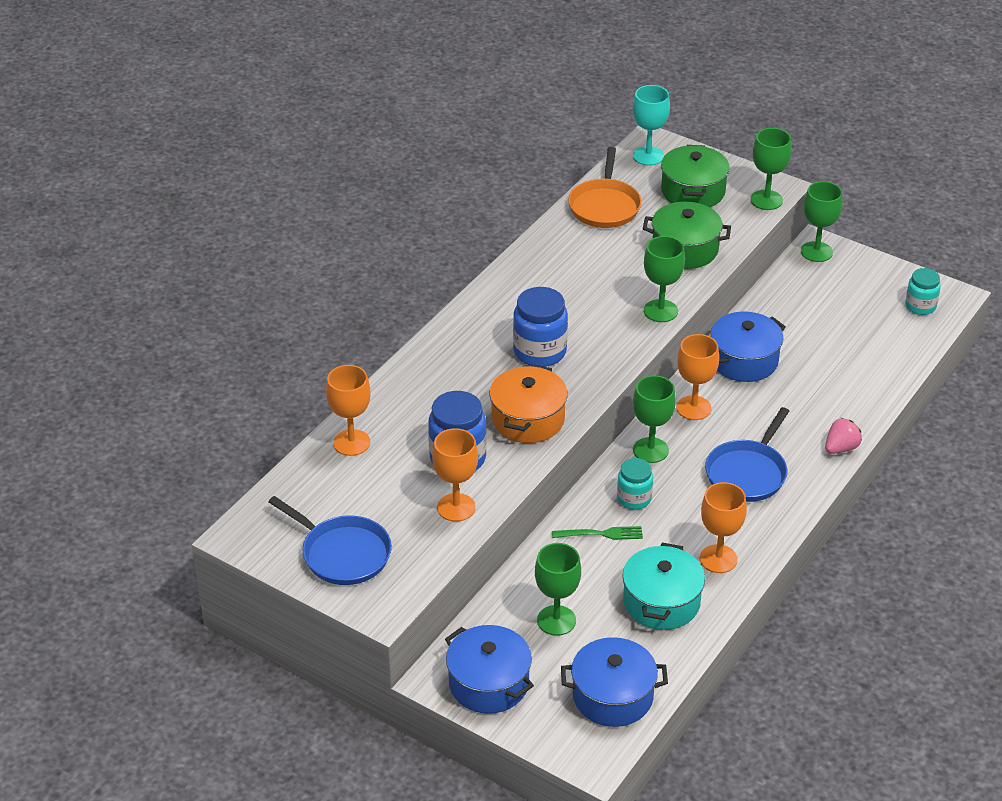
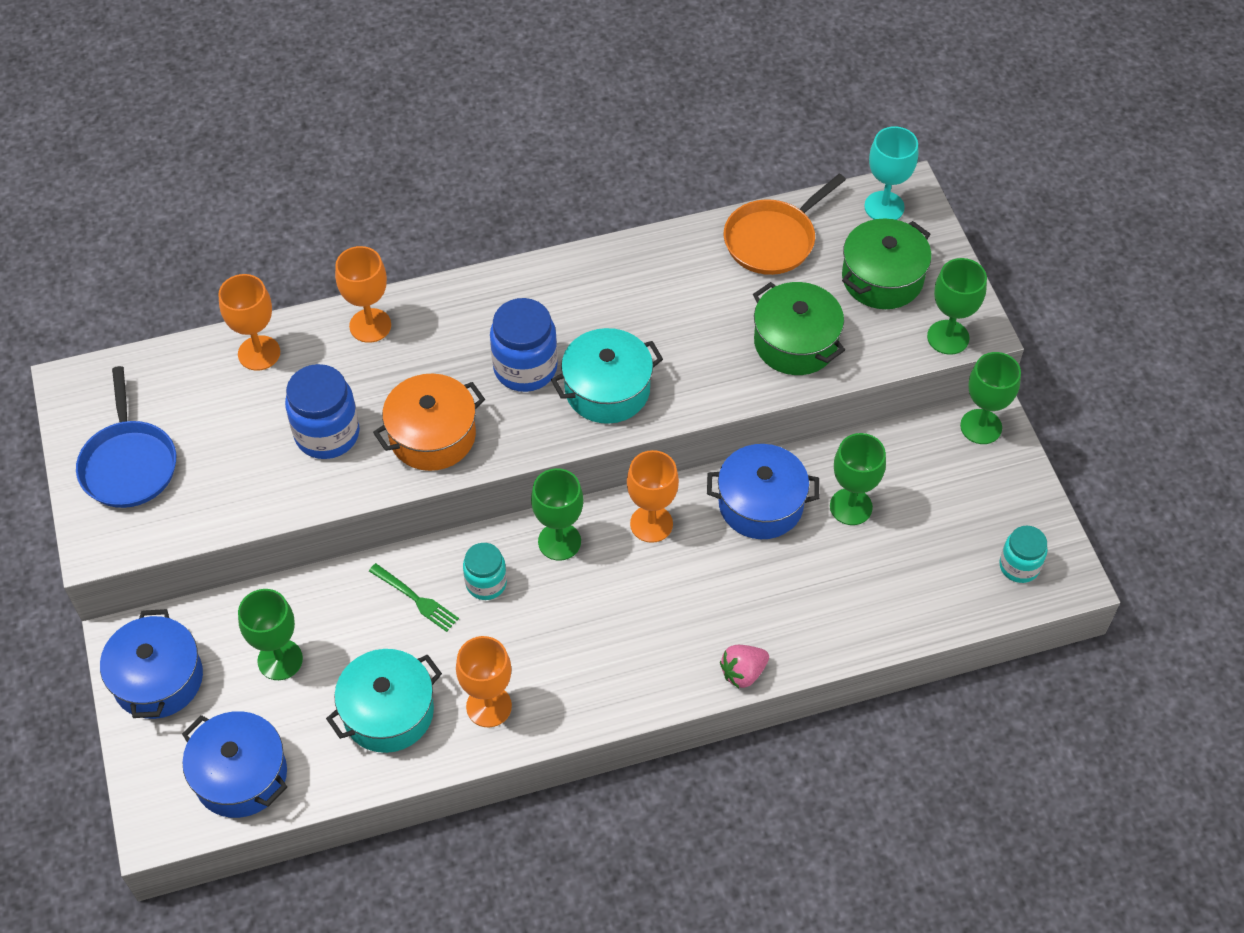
camera: 40 degrees right, 15 degrees up
orange goblet [432,428,478,522] -> orange goblet moved to [335,246,391,343]
green goblet [644,236,685,322] -> green goblet moved to [830,433,886,525]
blue pan [705,407,789,502] -> none
pink strawberry [825,418,862,454] -> pink strawberry turned 150 degrees clockwise [720,645,769,688]
none -> turquoise pot [551,328,663,424]

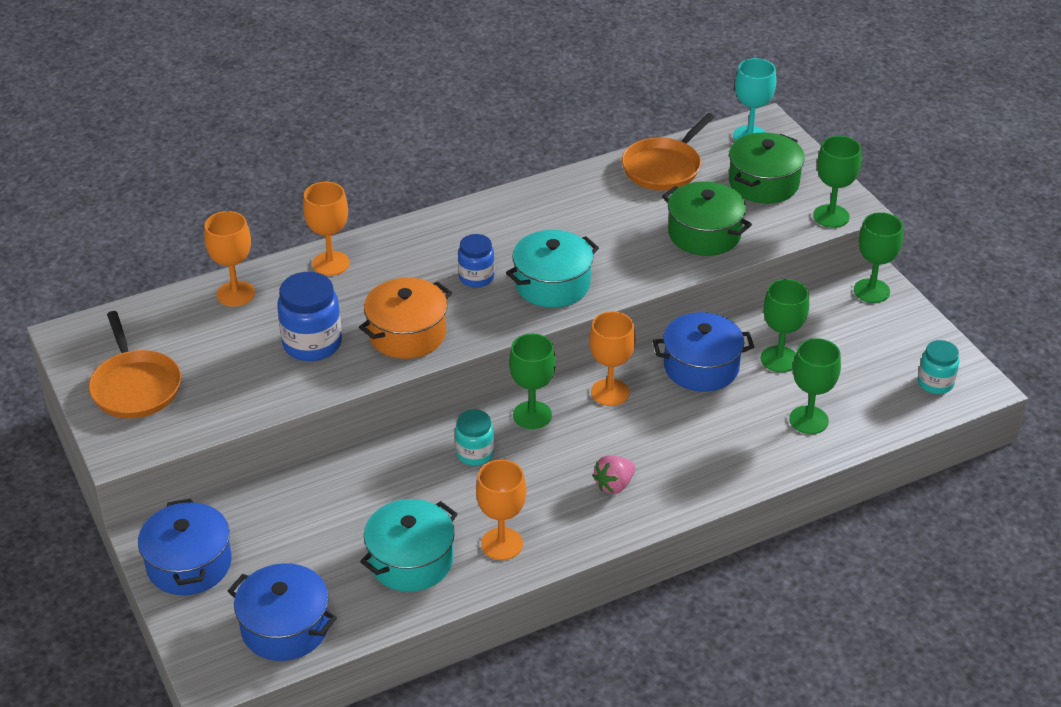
camera: 10 degrees left, 15 degrees down
blue pan [76,366,176,508] -> orange pan [88,311,181,418]
green goblet [238,589,303,680] -> green goblet moved to [789,338,841,434]
green fork [369,563,459,632] -> none
blue jar [490,298,558,392] -> blue jar [458,234,495,288], size x0.63
pink strawberry [720,645,769,688] -> pink strawberry moved to [593,455,635,494]

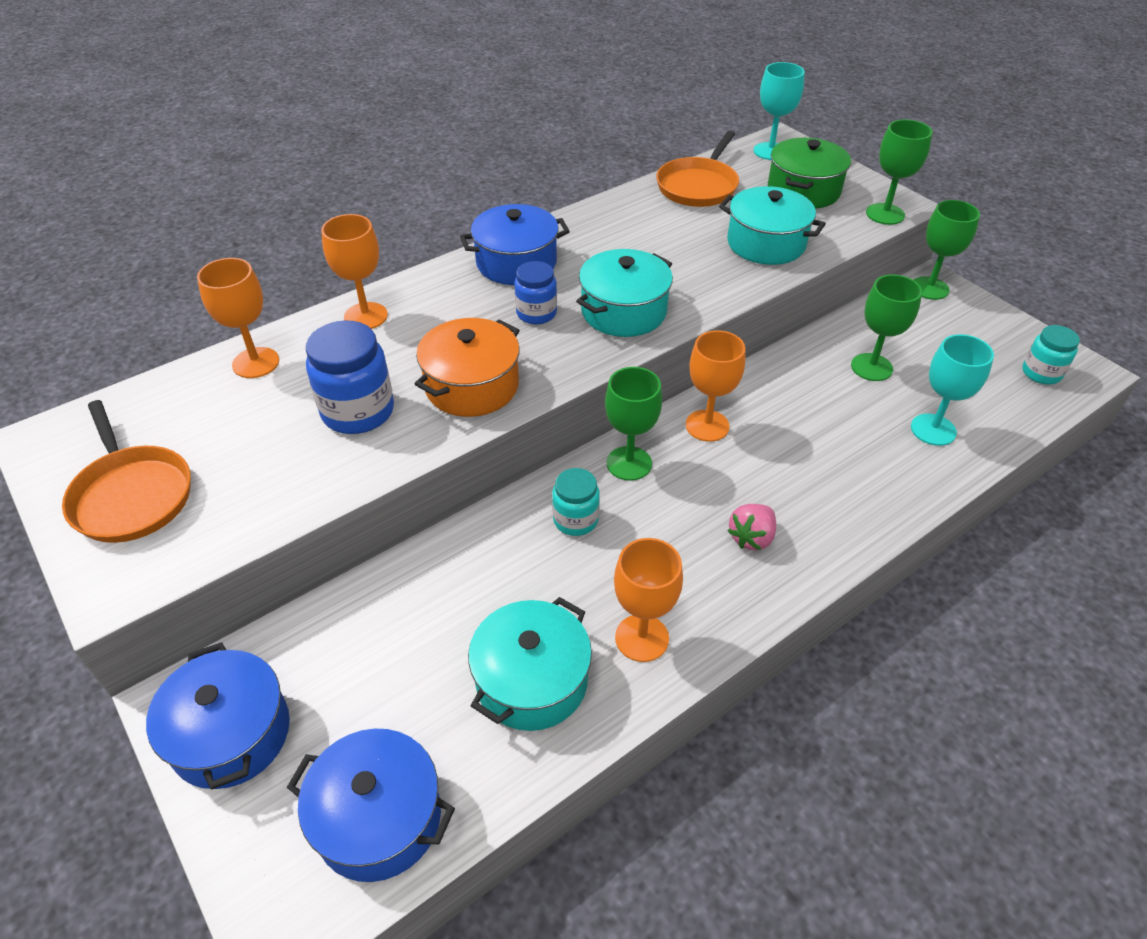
camera: 10 degrees left, 5 degrees up
blue pot [653,312,754,392] -> blue pot moved to [460,204,570,285]
green pot [662,181,752,256] -> turquoise pot [719,186,826,265]
green goblet [789,338,841,434] -> turquoise goblet [911,334,994,446]

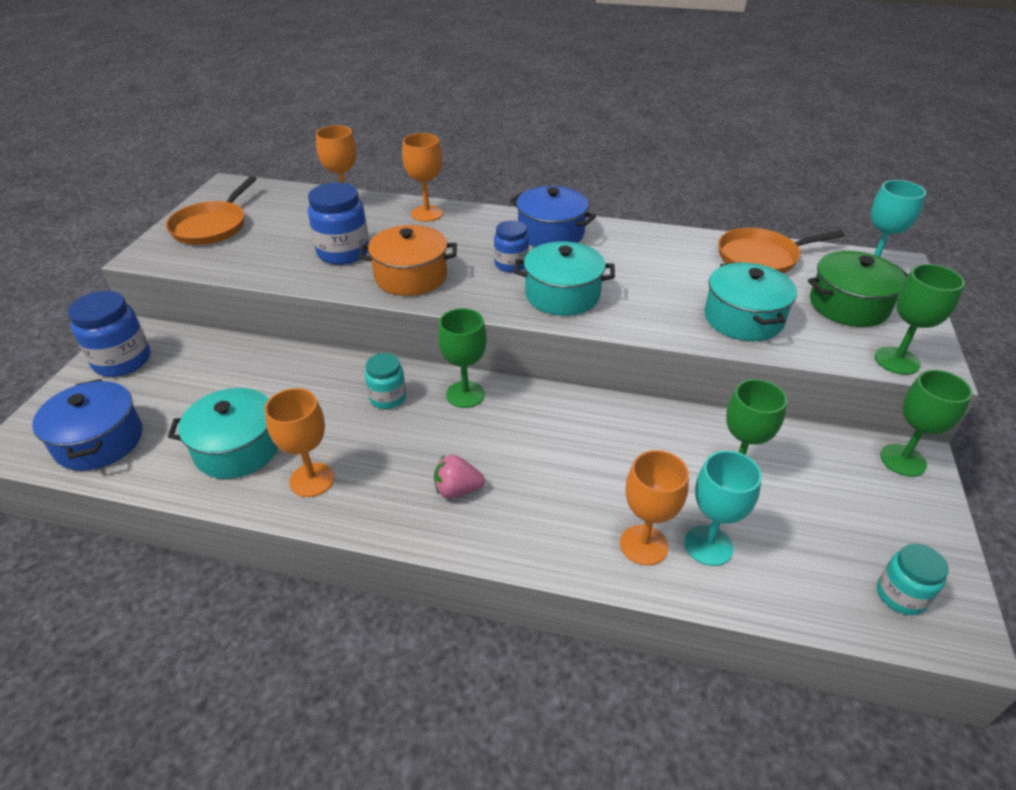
camera: 50 degrees right, 5 degrees down
blue pot [146,642,290,789] -> blue jar [68,291,150,377]
orange goblet [686,331,745,442] -> orange goblet moved to [620,450,689,566]

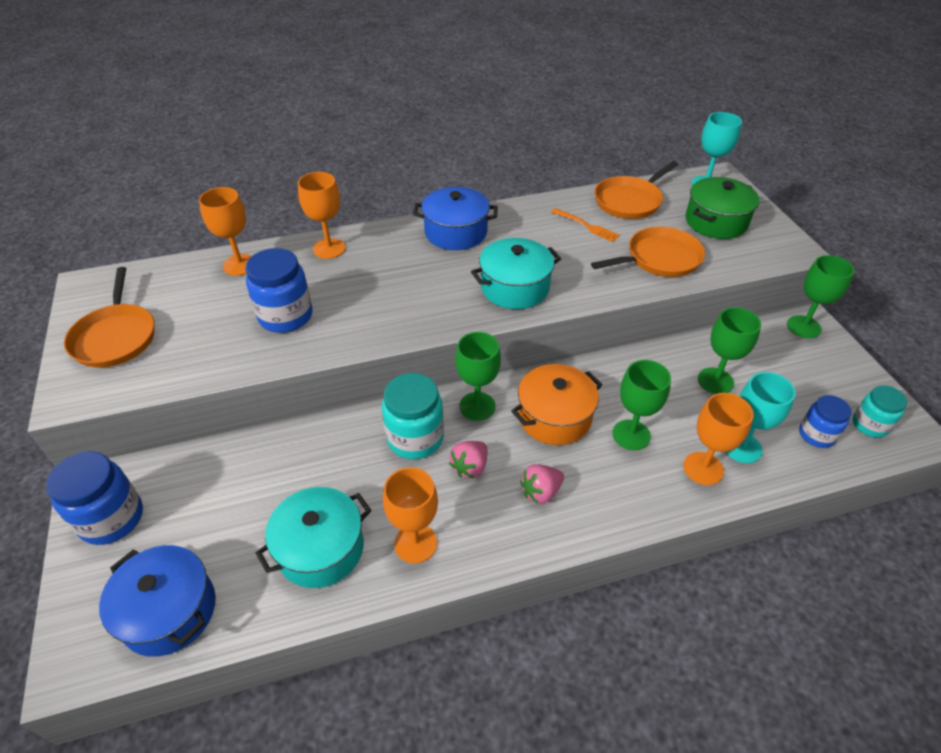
camera: 30 degrees left, 5 degrees up
orange pot [359,225,457,296] -> orange pot moved to [511,364,603,445]
turquoise jar [365,353,406,409] -> turquoise jar [382,373,444,459], size x1.60
blue jar [494,221,529,272] -> blue jar moved to [799,395,852,448]
turquoise pot [704,262,797,341] -> orange pan [591,227,705,277]
green goblet [875,264,965,375] -> green goblet moved to [612,360,671,450]
none -> pink strawberry [449,441,487,479]
none -> orange fork [551,208,620,242]

